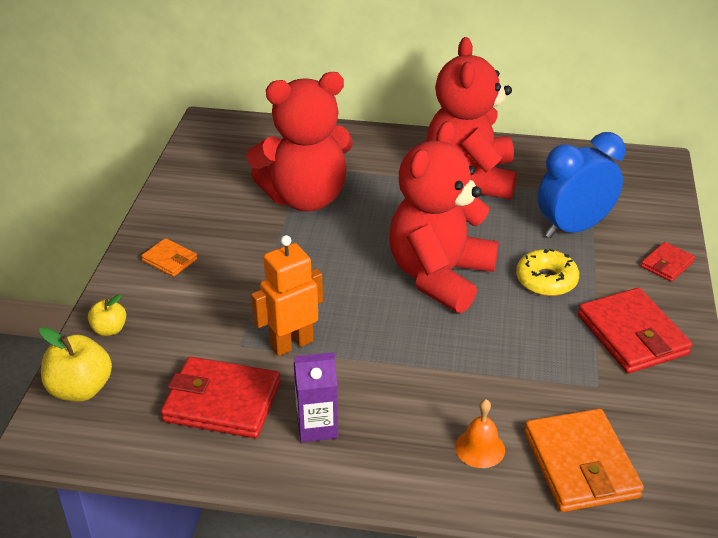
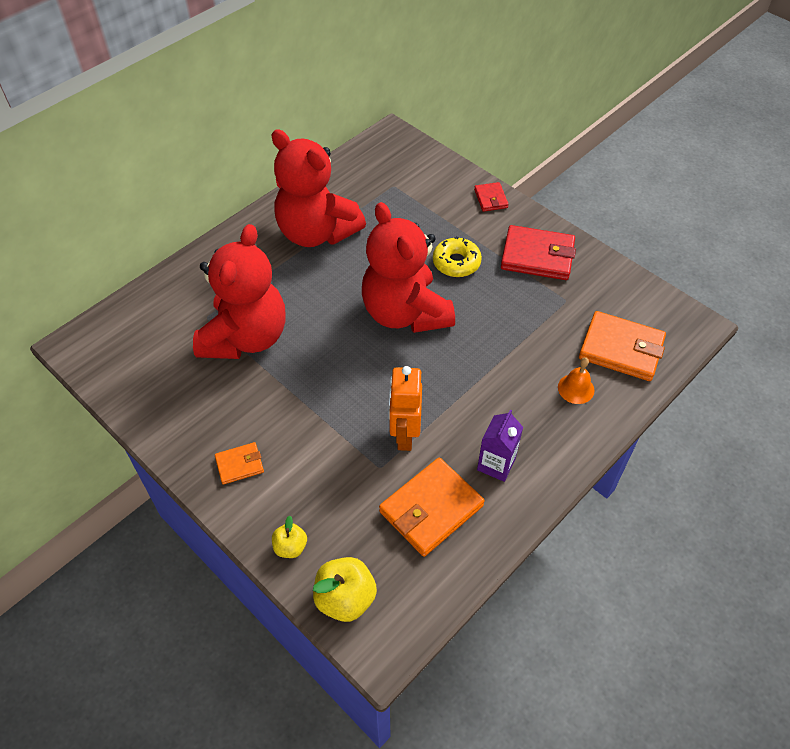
camera: 55 degrees left, 15 degrees up
red wallet [161,357,280,438] -> orange wallet [379,458,485,557]
blue clock [538,132,626,238] -> none

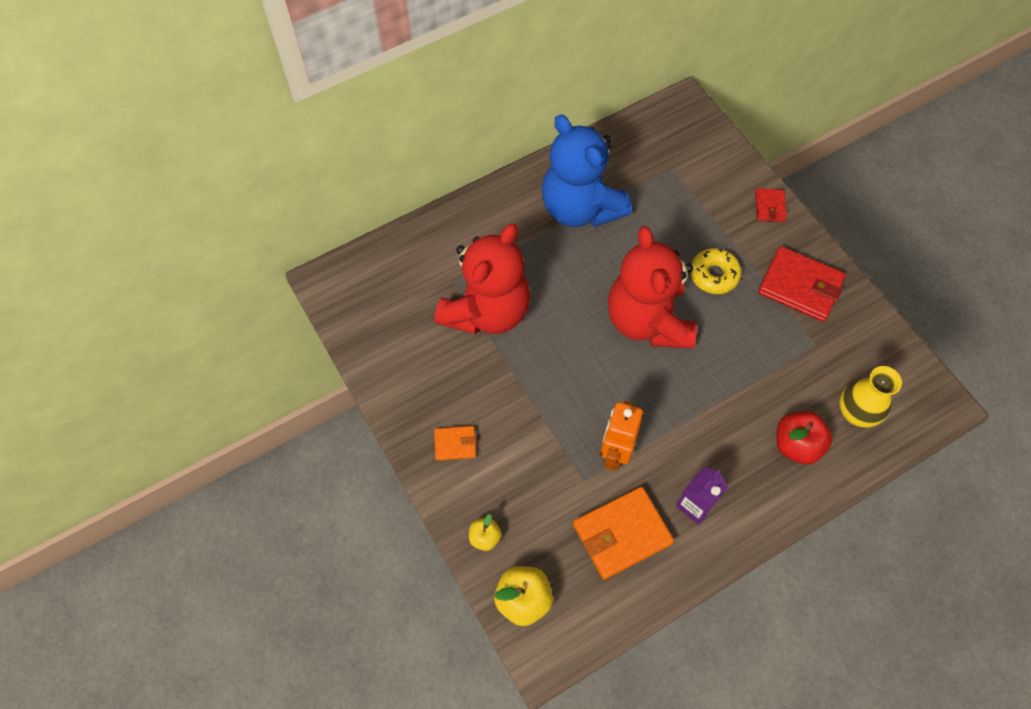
camera: 15 degrees right, 10 degrees up
red teddy bear [271,129,366,247] -> blue teddy bear [542,114,632,227]
orange bell [558,357,594,404] -> red apple [777,411,833,465]
orange wallet [579,311,666,381] -> yellow vase [839,366,902,427]

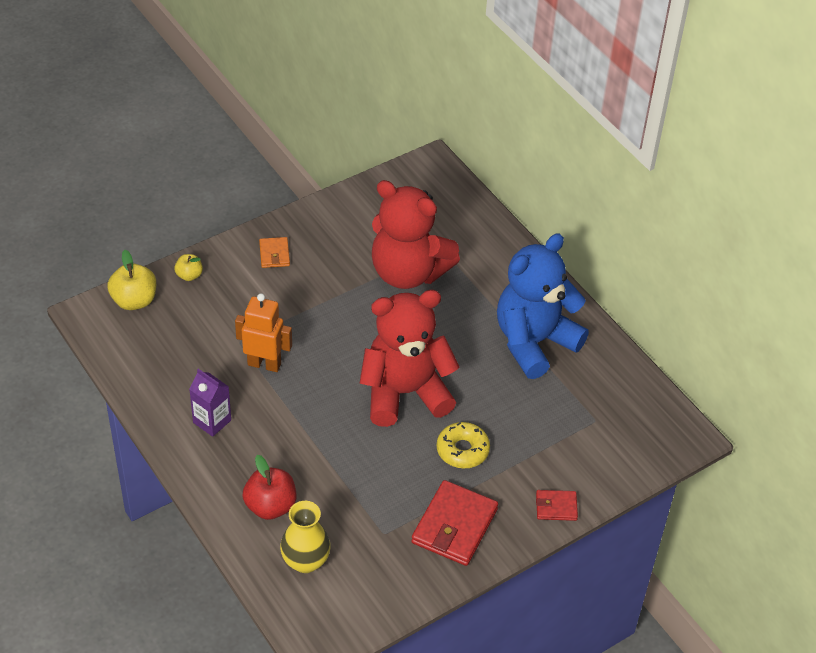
camera: 85 degrees right, 15 degrees down
orange wallet [573,487,674,579] -> none

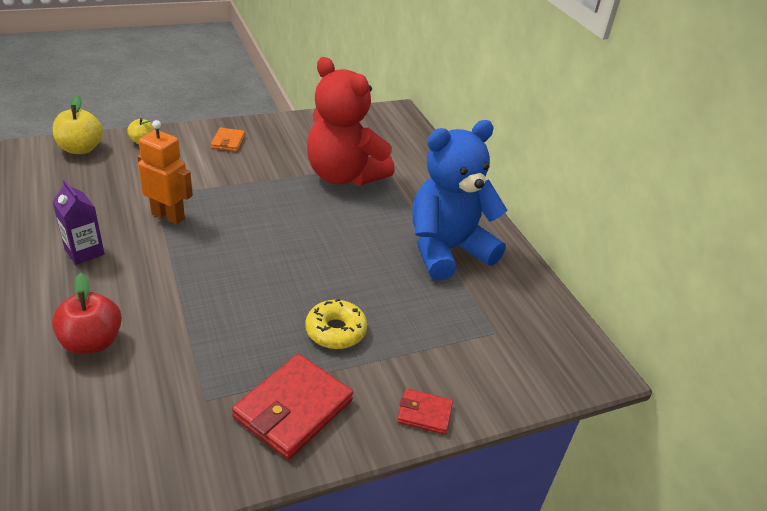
camera: 10 degrees right, 10 degrees down
yellow vase [280,501,331,573] -> none
red teddy bear [360,290,460,427] -> none

